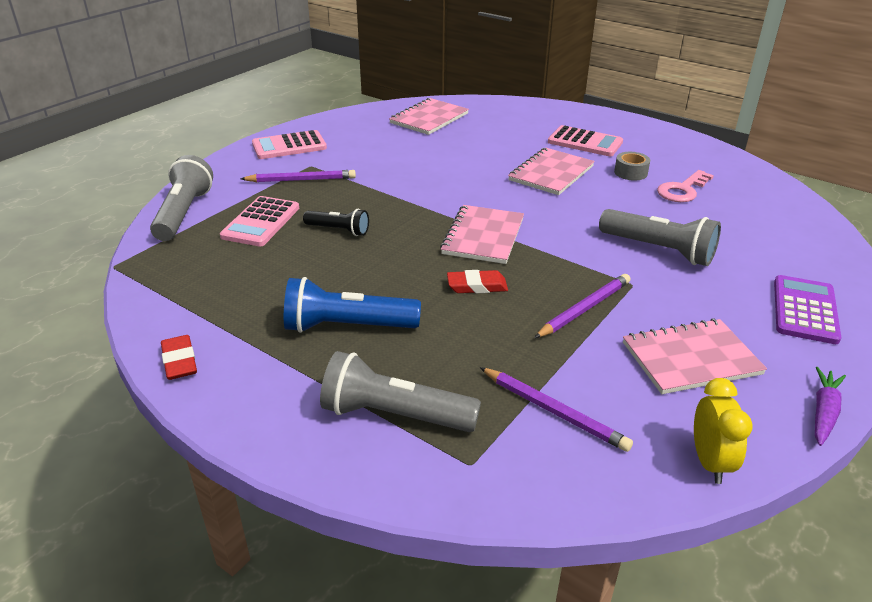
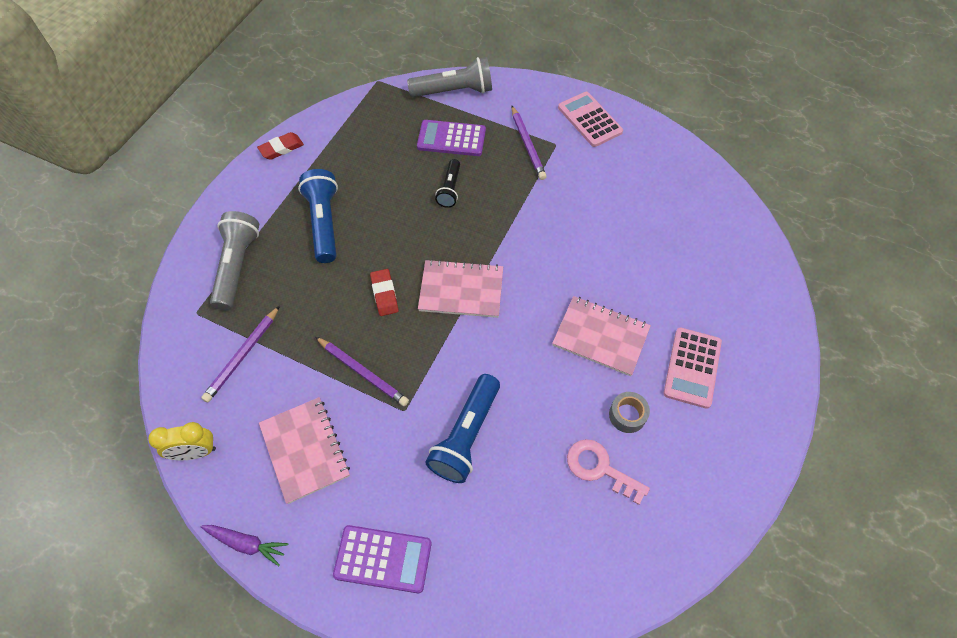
camera: 80 degrees right, 25 degrees up
pink calculator [220,196,299,246] -> purple calculator [417,120,486,156]
pink notebook [389,98,469,135] -> none
grey flashlight [599,209,721,266] -> blue flashlight [425,374,500,483]

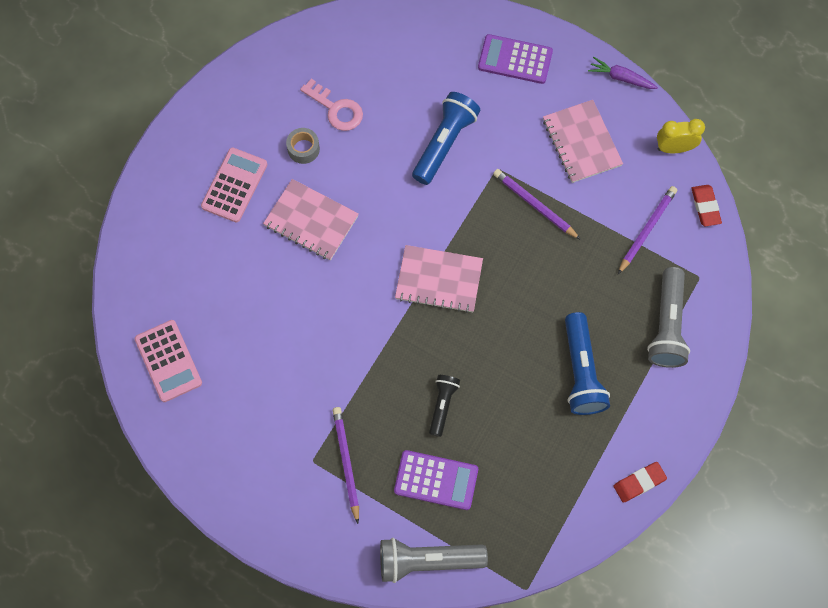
camera: 175 degrees left, 10 degrees up
red eraser [370,269,399,316] -> red eraser moved to [691,185,722,226]
pink calculator [558,92,623,147] -> pink calculator moved to [134,320,202,402]

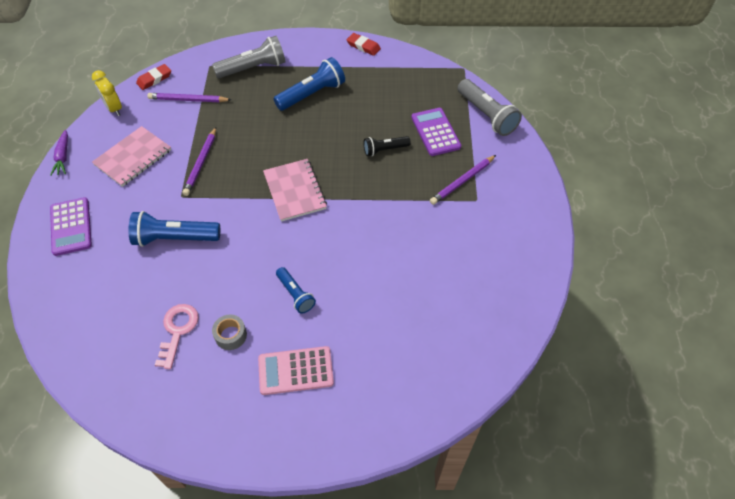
camera: 120 degrees left, 15 degrees down
pink calculator [134,320,202,402] -> none
pink notebook [263,179,359,260] -> blue flashlight [276,267,316,314]

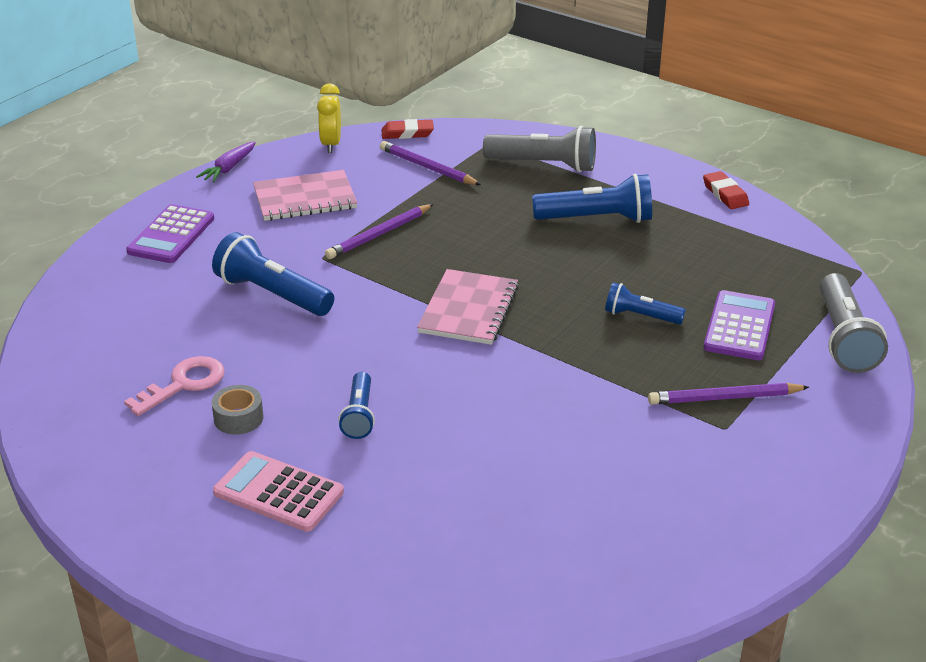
camera: 35 degrees right, 20 degrees down
black flashlight [363,136,411,156] -> blue flashlight [605,282,686,324]

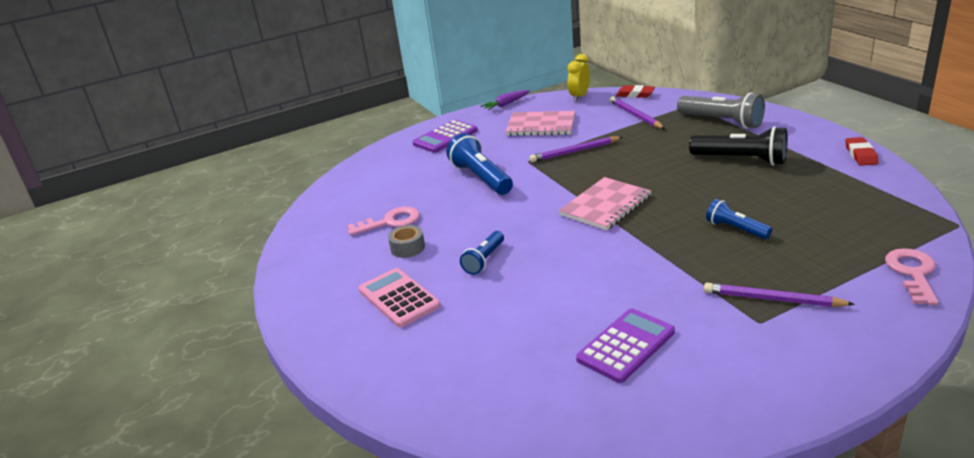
camera: 30 degrees right, 5 degrees down
blue flashlight [532,174,652,223] -> black flashlight [689,126,788,166]
purple calculator [704,290,775,360] -> purple calculator moved to [576,308,675,383]
grey flashlight [820,273,888,373] -> pink key [885,248,939,305]

